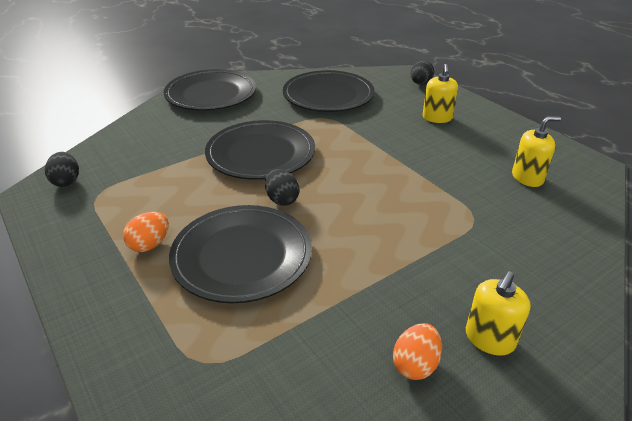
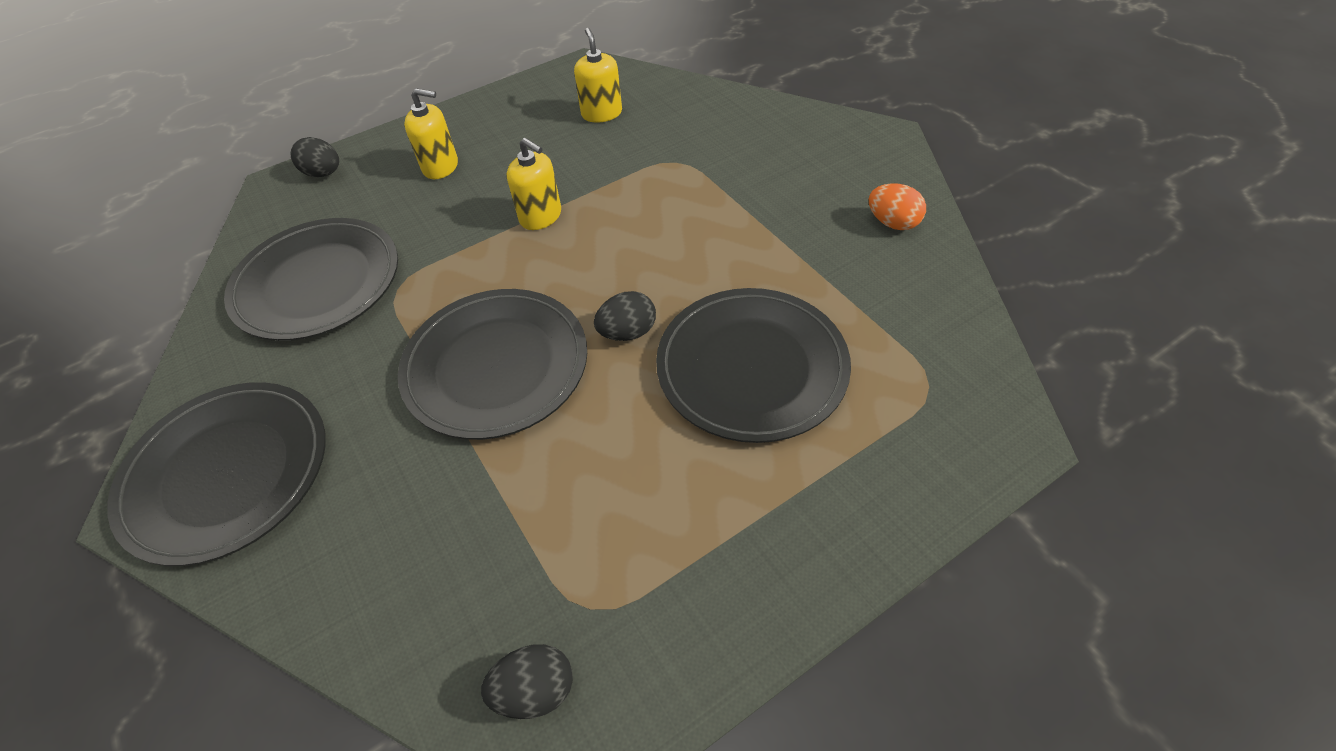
camera: 85 degrees left, 15 degrees up
orange egg [123,212,169,252] -> none
yellow soap dispenser [466,271,531,356] -> yellow soap dispenser moved to [507,138,561,230]

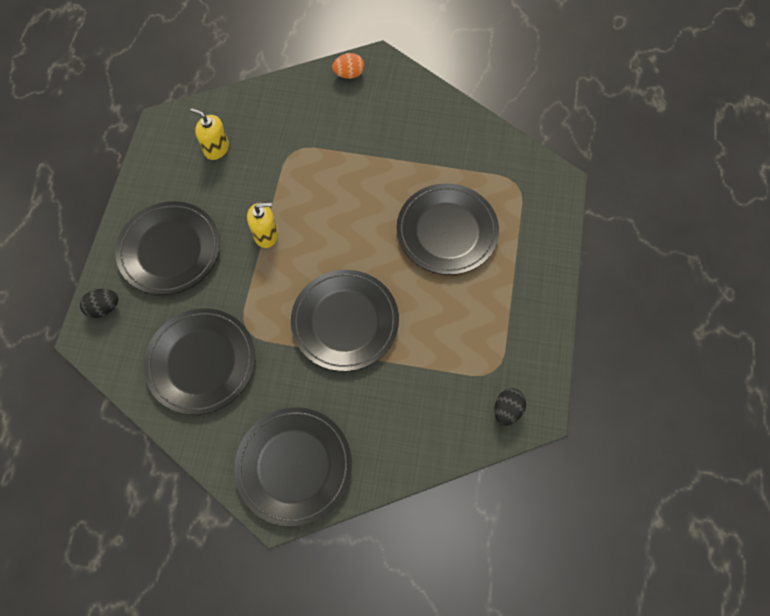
camera: 50 degrees left, 15 degrees up
yellow soap dispenser [404,88,458,179] -> black plate [115,201,220,295]
black egg [594,291,656,341] -> none
orange egg [869,183,926,230] -> orange egg moved to [332,53,364,79]

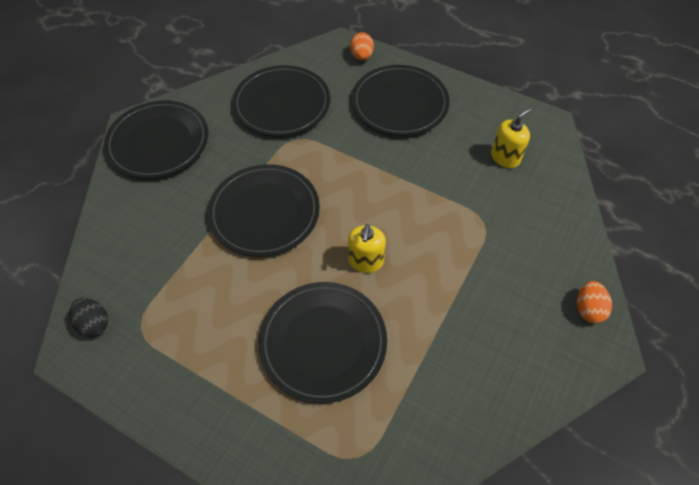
camera: 110 degrees right, 10 degrees down
black egg [80,289,118,318] -> orange egg [350,32,374,61]
yellow soap dispenser [247,203,278,248] -> yellow soap dispenser moved to [348,224,386,273]

